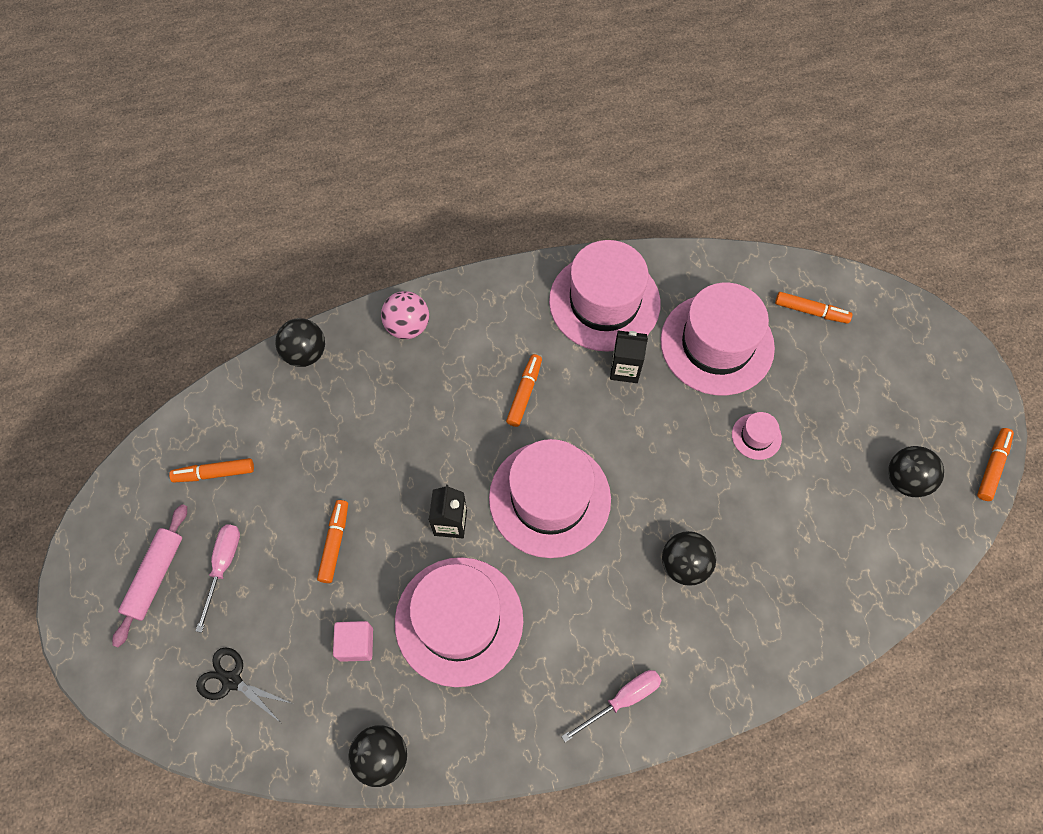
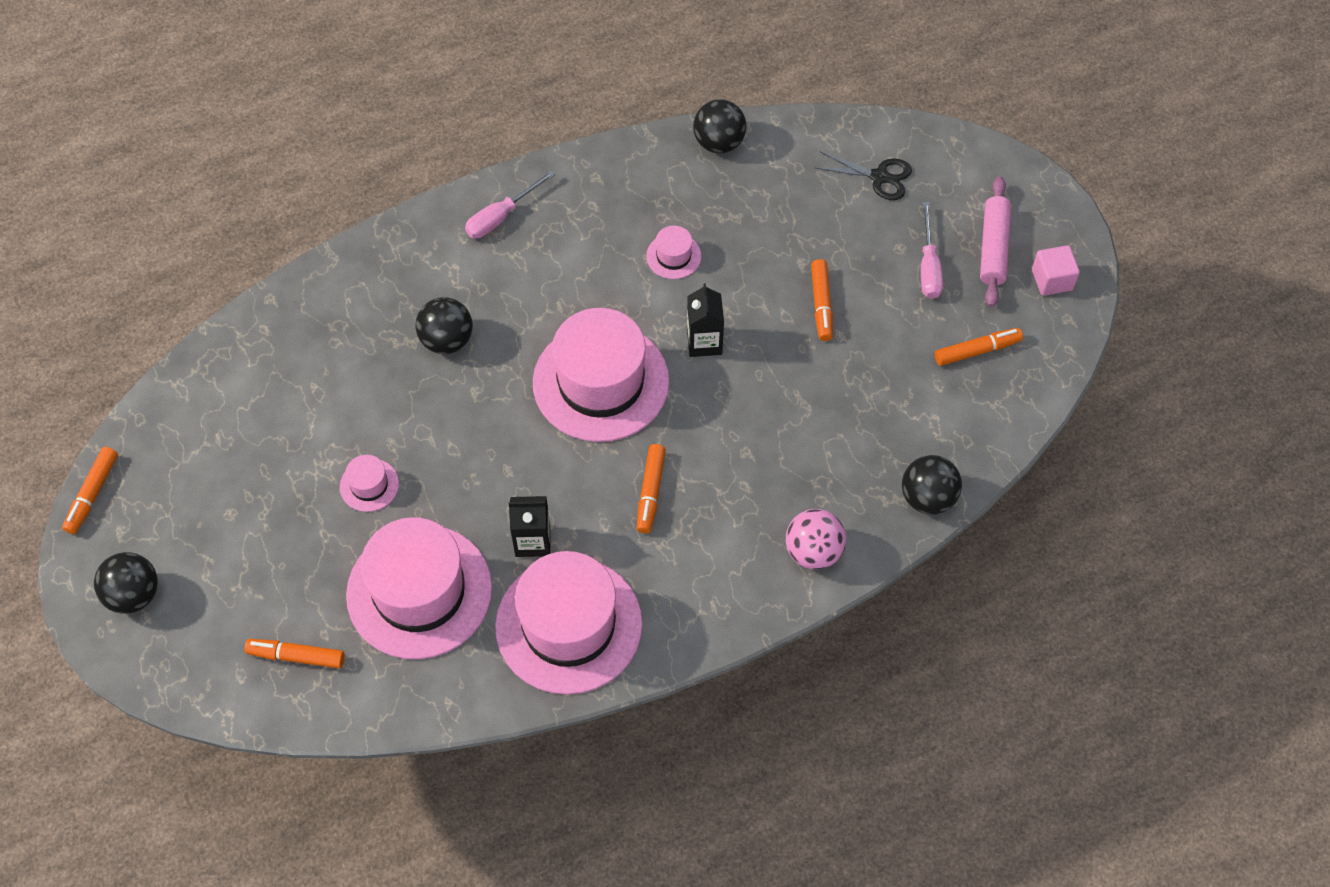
camera: 170 degrees right, 5 degrees down
pink cube [333,621,373,662] -> pink cube moved to [1032,245,1080,296]
pink hat [395,557,523,687] -> pink hat [646,226,701,279], size x0.42
black ball [888,446,944,497] -> black ball moved to [94,552,158,614]

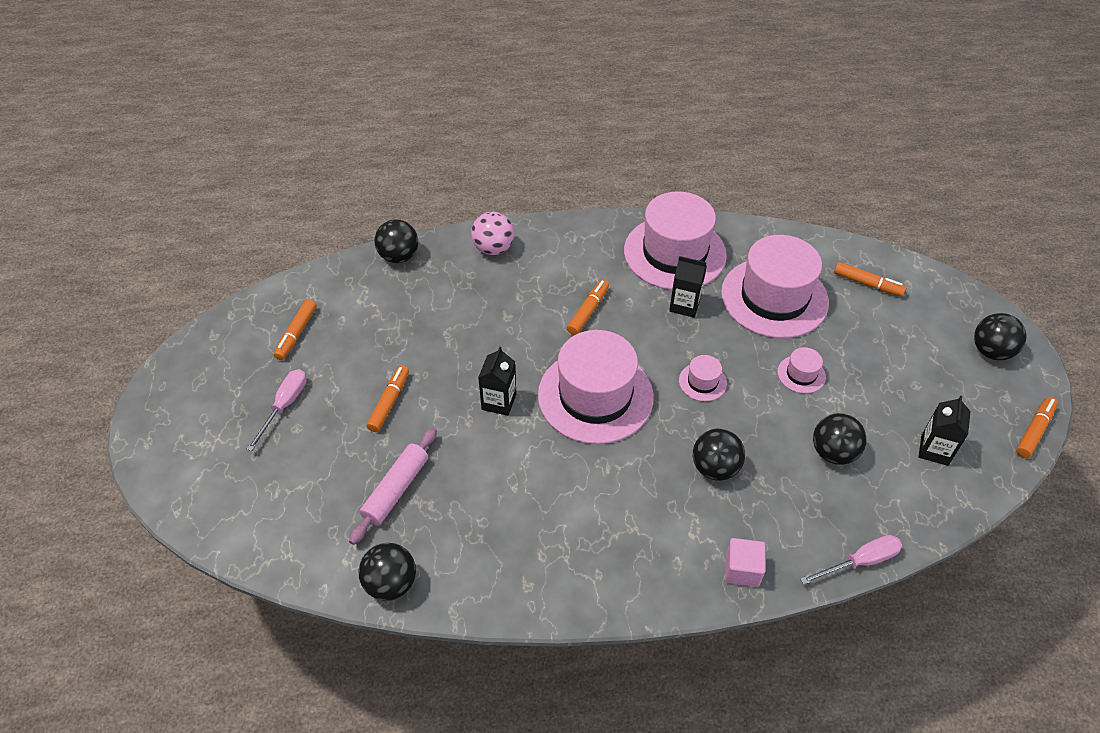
camera: 160 degrees left, 10 degrees down
pink screwdriver [465,170,556,238] -> pink screwdriver moved to [800,535,902,585]
pink hat [646,226,701,279] -> pink hat moved to [679,355,727,401]
black scissors [814,151,912,200] -> none
orange marker [935,328,1023,366] -> orange marker turned 75 degrees counterclockwise [274,299,317,360]
pink rolling pin [980,176,1011,307] -> pink rolling pin moved to [349,428,437,545]
pink cube [1032,245,1080,296] -> pink cube moved to [725,538,765,587]
none -> black ball [813,413,867,465]
none -> black carton [919,395,970,466]

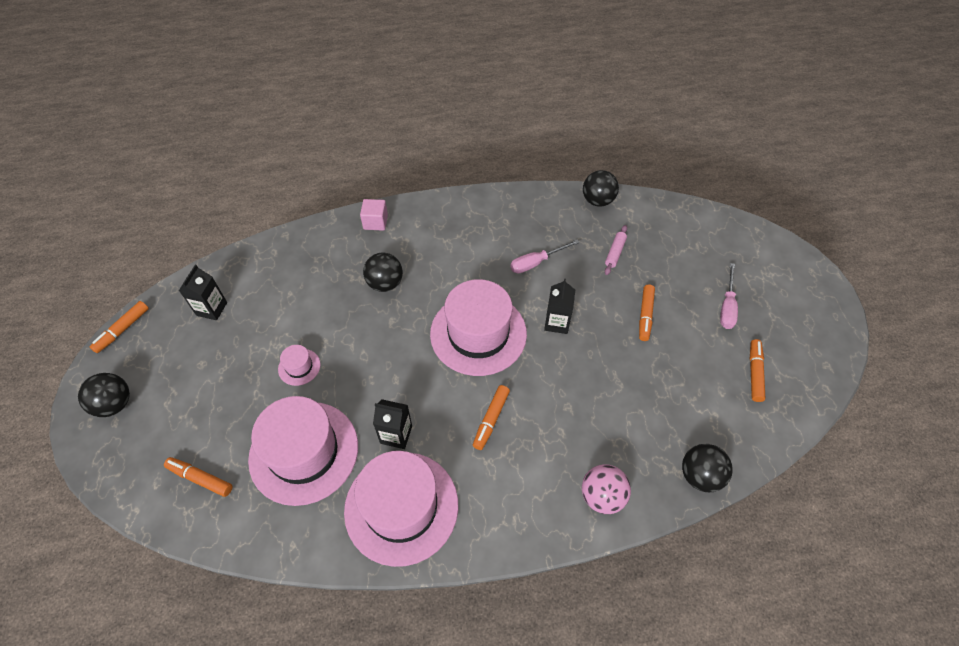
camera: 175 degrees right, 5 degrees up
pink rolling pin [349,428,437,545] -> pink rolling pin [605,225,627,275], size x0.64
pink hat [679,355,727,401] -> none
pink screwdriver [800,535,902,585] -> pink screwdriver moved to [510,240,580,274]
black ball [813,413,867,465] -> none

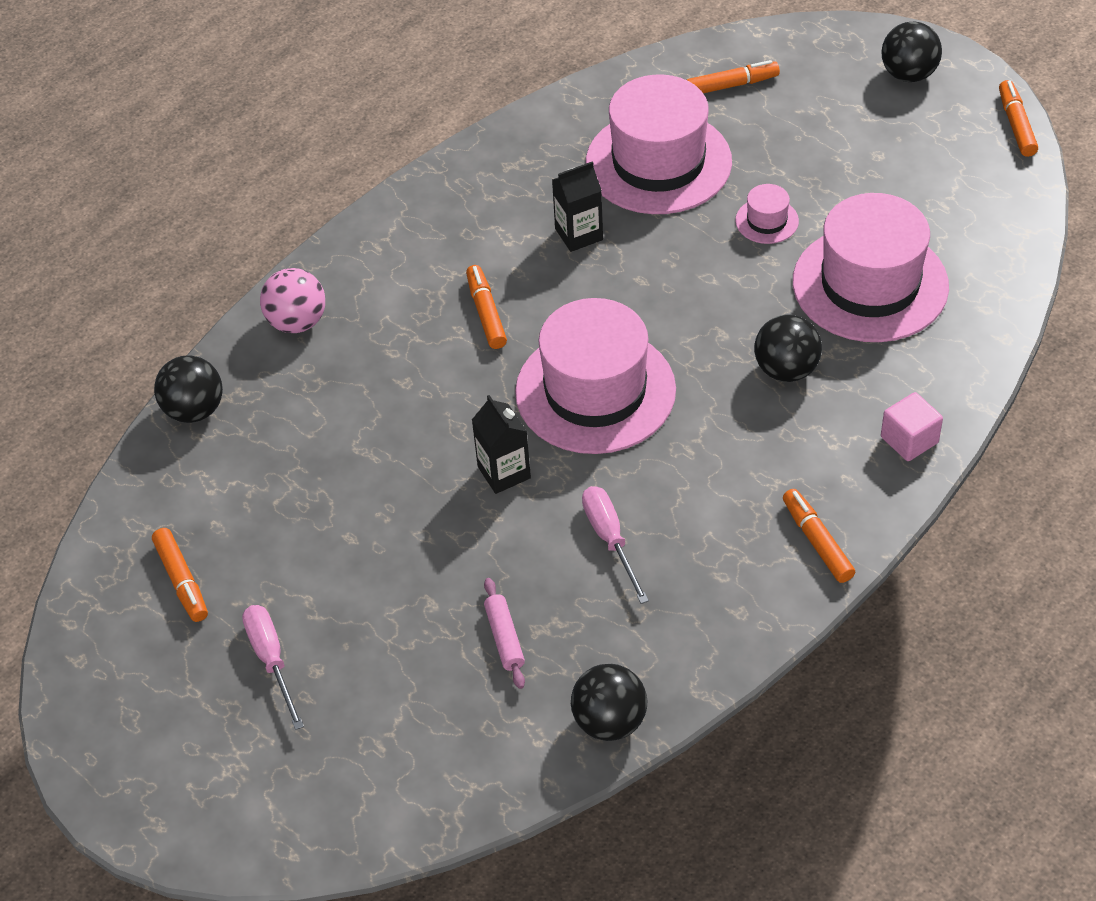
camera: 145 degrees right, 5 degrees down
black carton [179,265,227,320] -> none
pink hat [344,451,458,567] -> pink hat moved to [793,193,949,342]
pink screwdriver [510,240,580,274] -> pink screwdriver turned 45 degrees counterclockwise [582,486,649,604]
orange marker [639,284,655,341] -> orange marker moved to [783,489,855,583]

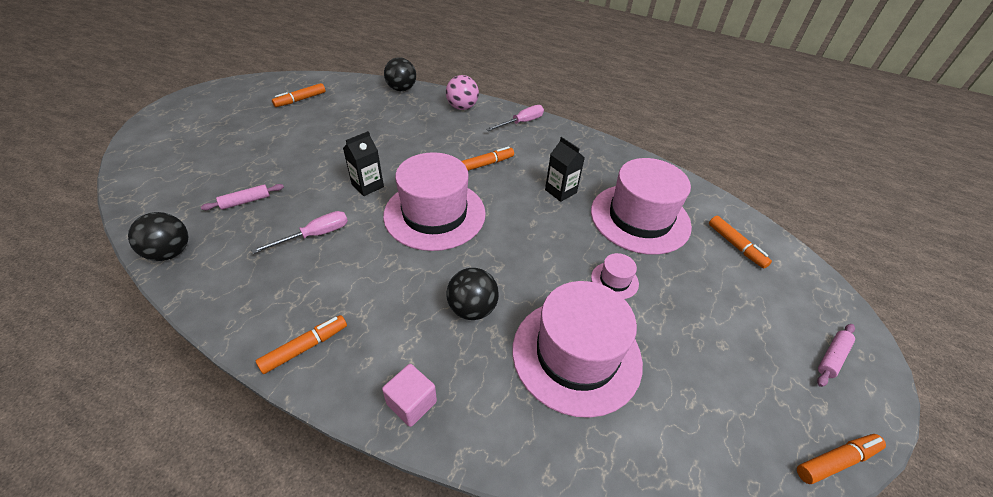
camera: 70 degrees right, 5 degrees down
pink screwdriver [242,605,304,730] -> pink screwdriver moved to [486,105,544,131]
black ball [882,21,942,82] -> pink rolling pin [817,324,855,387]

